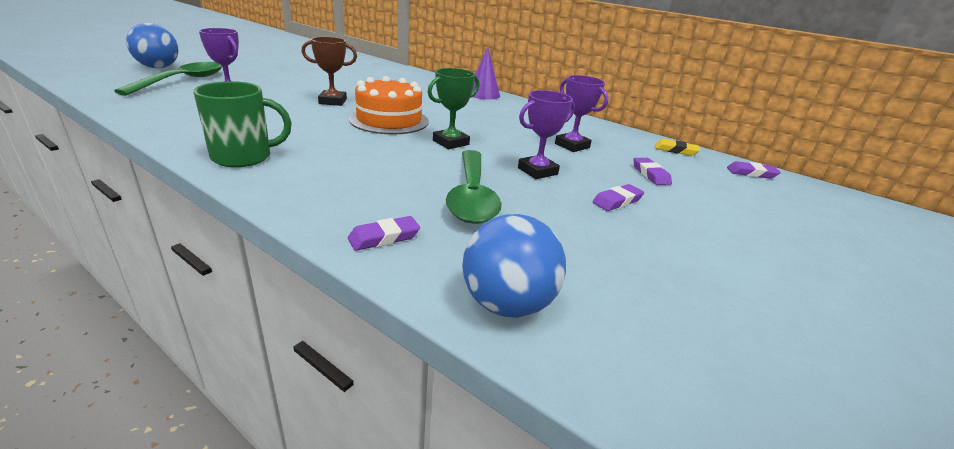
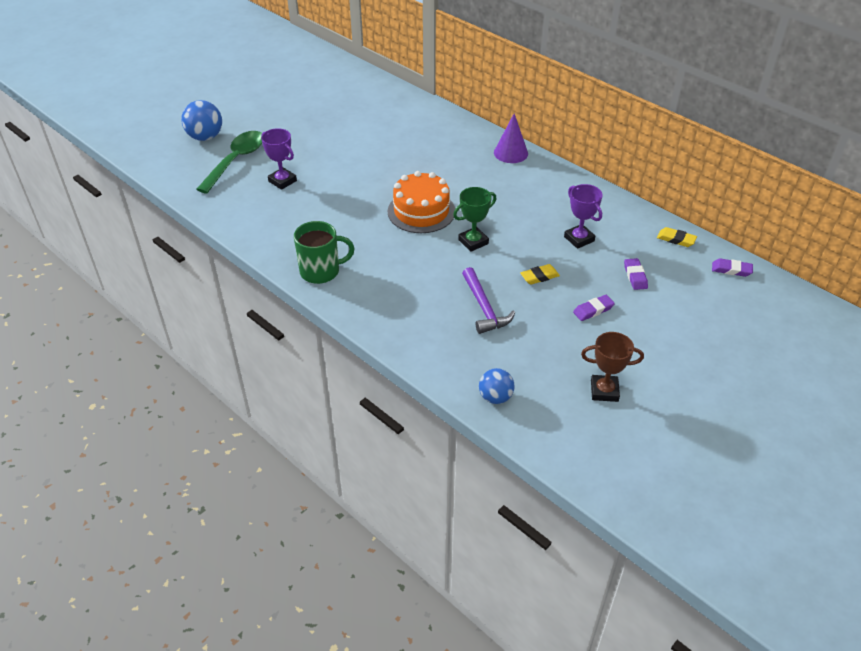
camera: 10 degrees right, 15 degrees up
brown trophy [301,37,357,106] -> brown trophy moved to [581,332,644,402]
purple eraser [348,216,420,251] -> none
green spoon [446,150,502,224] -> purple hammer [462,267,515,334]
blue ball [462,214,566,318] -> blue ball [479,368,515,404], size x0.66
purple trophy [518,90,575,179] -> yellow eraser [520,264,560,285]

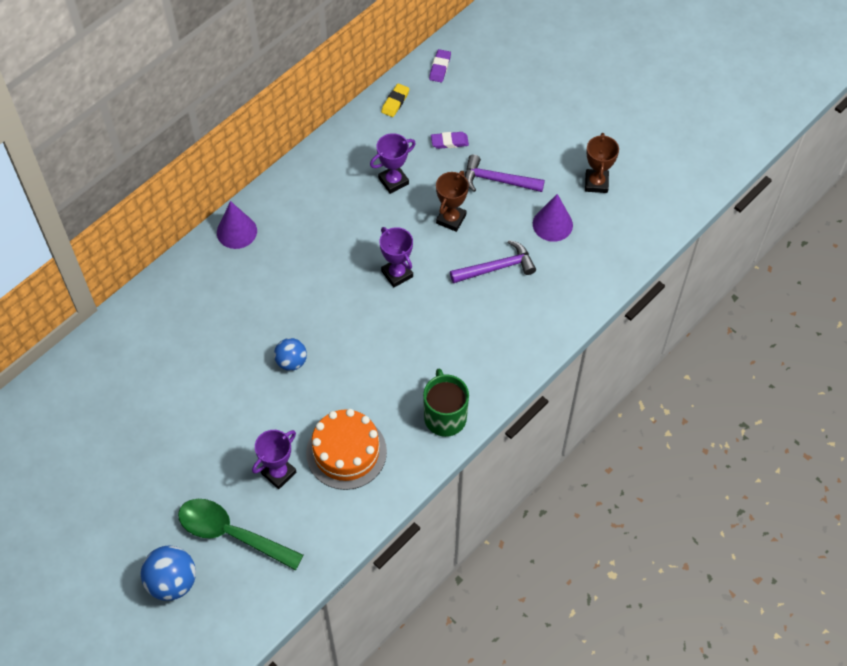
camera: 90 degrees left, 15 degrees up
orange cake [388,171,455,233] -> orange cake moved to [306,409,387,490]
green trophy [453,187,496,252] -> purple trophy [380,227,413,288]
blue ball [479,368,515,404] -> blue ball moved to [274,338,307,371]
yellow eraser [520,264,560,285] -> brown trophy [436,171,469,232]
purple eraser [573,295,615,321] -> purple hammer [465,154,545,192]
none -> purple cone [533,194,573,242]

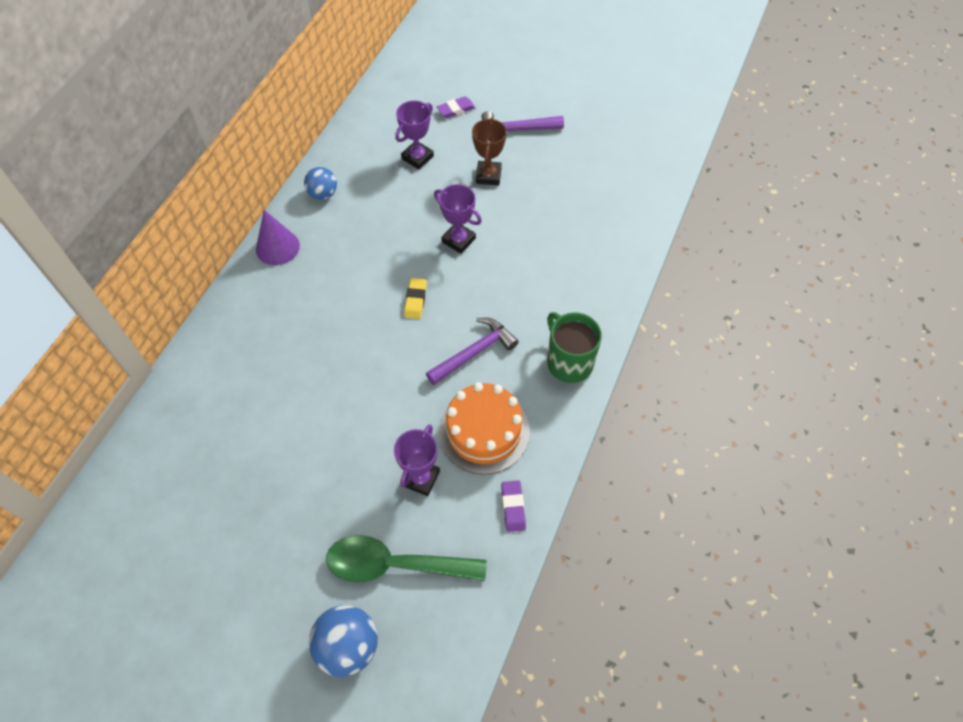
camera: 20 degrees left, 0 degrees up
blue ball [274,338,307,371] -> blue ball moved to [304,167,337,200]
yellow eraser [381,83,409,117] -> yellow eraser moved to [404,278,427,319]
purple eraser [429,49,451,82] -> purple eraser moved to [501,480,526,532]
purple hammer [450,240,536,283] -> purple hammer moved to [426,318,519,385]
purple cone [533,194,573,242] -> none
brown trophy [585,133,619,193] -> none

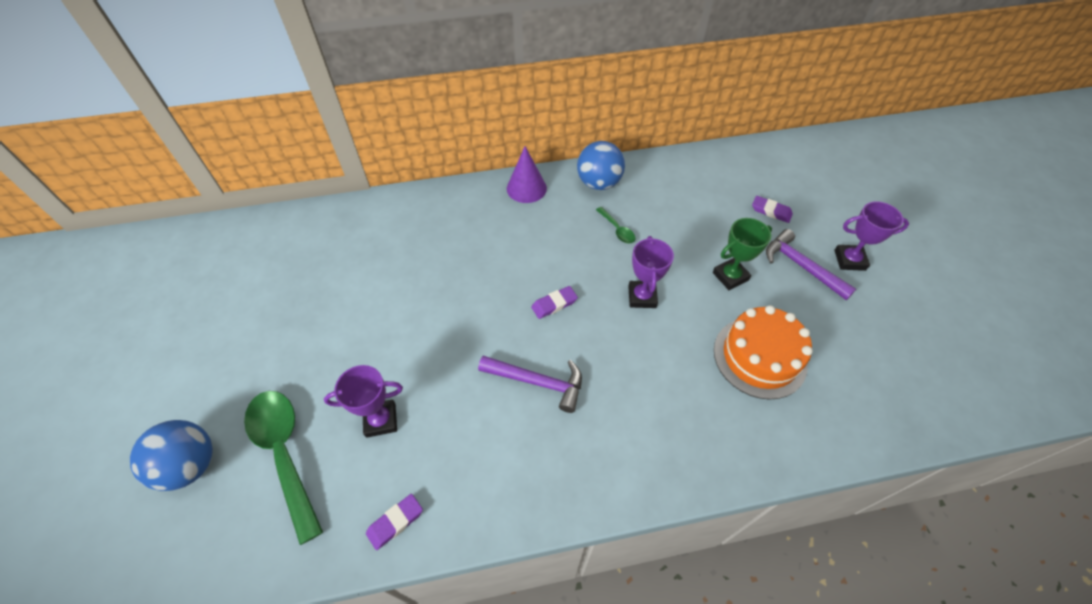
camera: 55 degrees right, 5 degrees down
blue ball [304,167,337,200] -> blue ball [577,141,625,190], size x1.52
purple trophy [395,101,434,169] -> purple trophy moved to [834,201,909,271]
yellow eraser [404,278,427,319] -> purple eraser [531,286,578,319]
orange cake [439,382,530,475] -> orange cake moved to [714,305,813,400]
brown trophy [472,117,507,185] -> green trophy [713,218,772,290]
green mug [547,312,602,383] -> none
none -> green spoon [596,207,635,244]

